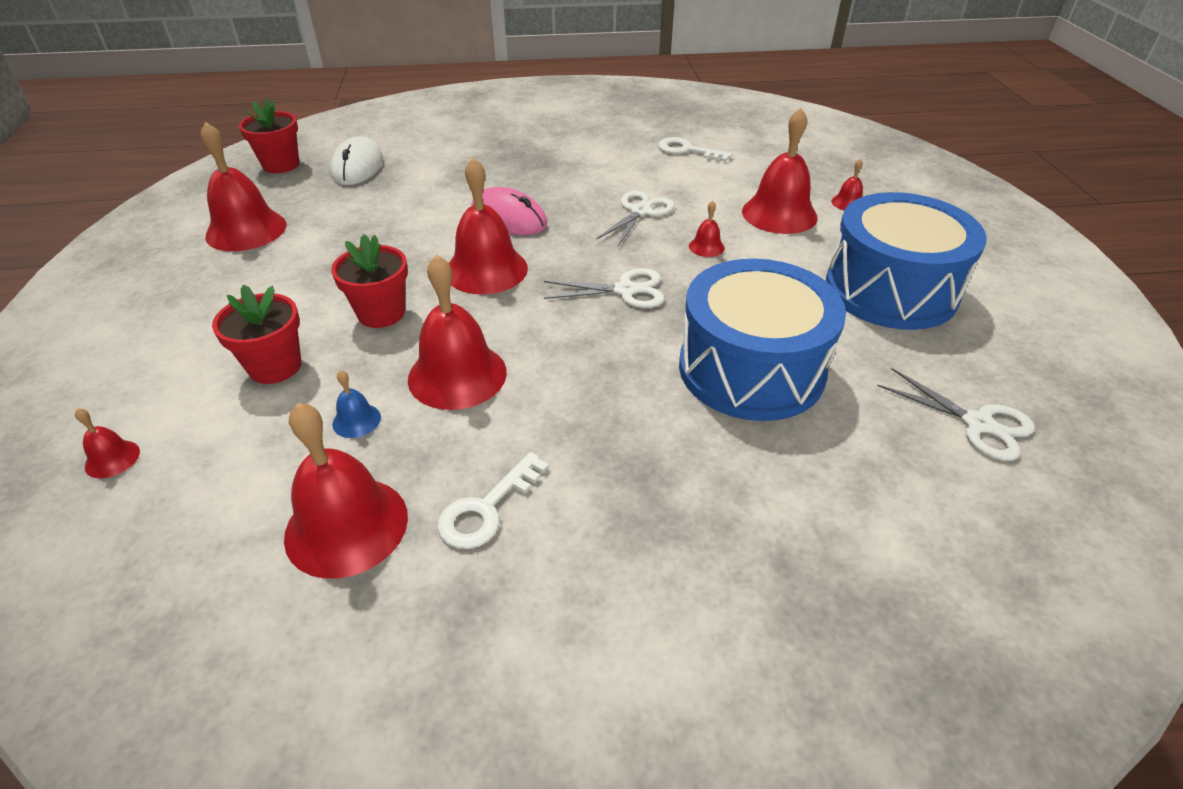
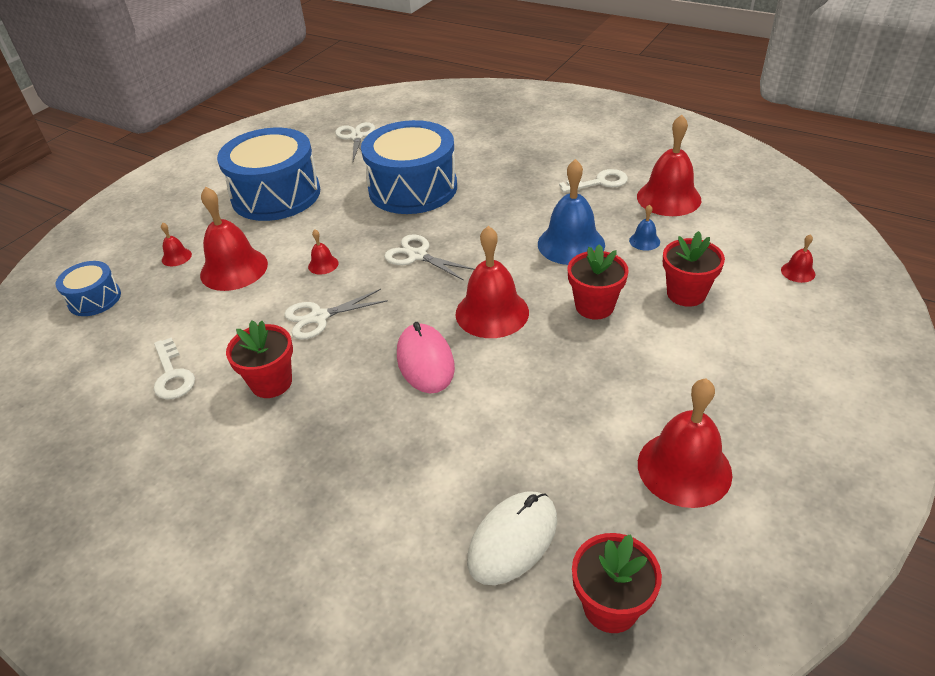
camera: 140 degrees left, 0 degrees up
red bell [408,255,507,410] -> blue bell [538,159,605,265]
none -> blue drum [56,261,121,316]
none -> red flower pot [226,321,293,398]

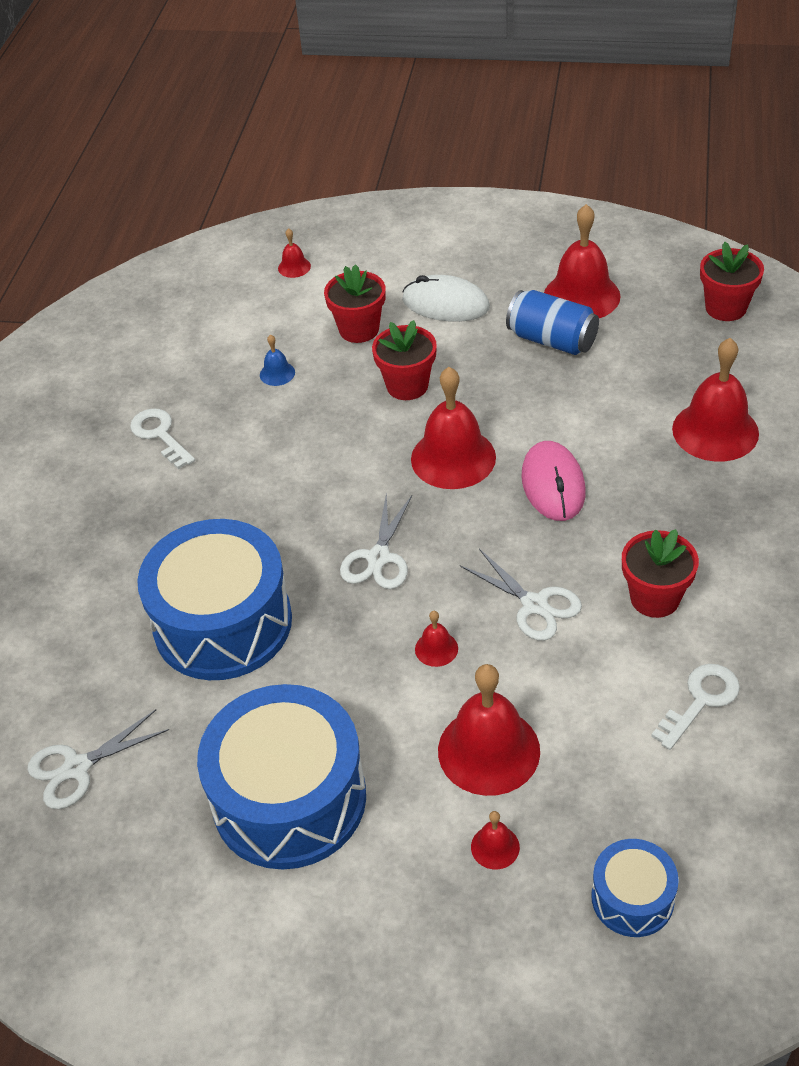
camera: 110 degrees left, 5 degrees up
pink mouse [397,322,455,393] -> pink mouse turned 60 degrees counterclockwise [521,441,586,521]
white mouse [467,491,557,585] -> white mouse moved to [402,275,490,322]
blue bell [538,159,605,265] -> none
red bell [637,115,701,216] -> red bell moved to [672,338,759,462]
none -> blue can [506,290,599,355]

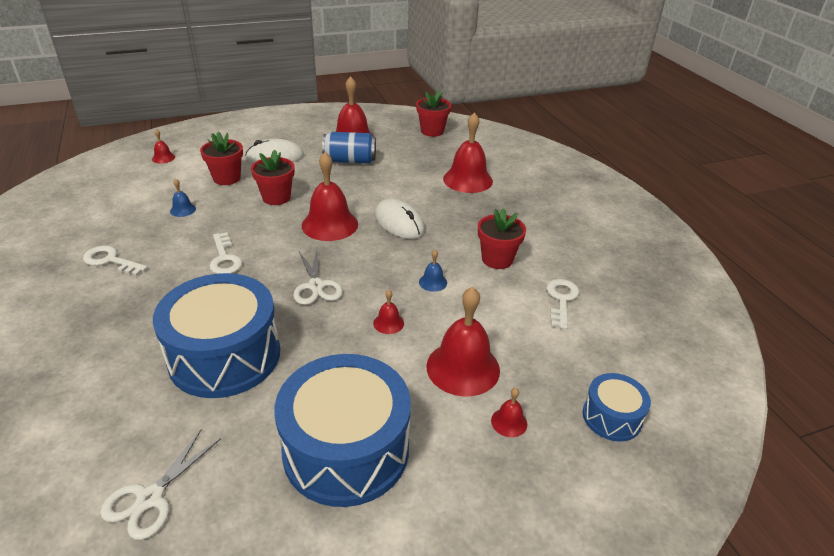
camera: 35 degrees left, 10 degrees down
white scissors [460,549,582,641] -> blue bell [419,250,447,292]
pink mouse [521,441,586,521] -> white mouse [375,199,425,239]
none -> white key [209,232,243,274]

